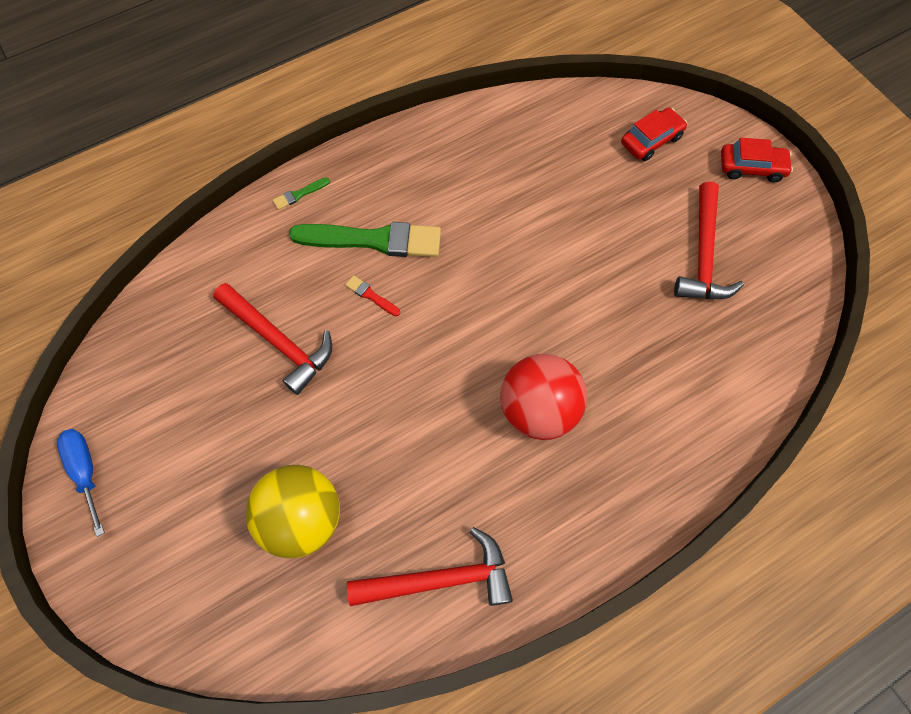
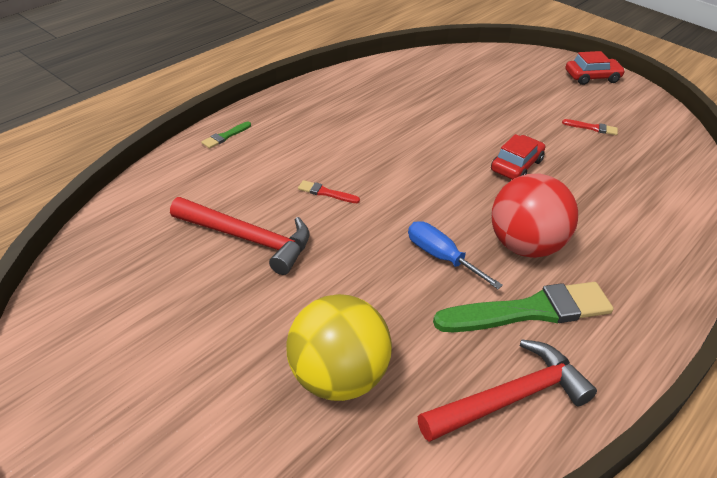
camera: 20 degrees left, 25 degrees down
blue screwdriver [57,429,105,537] -> blue screwdriver moved to [408,221,503,289]
green brush [289,222,441,257] -> green brush moved to [433,282,614,332]
red car [621,108,687,161] -> red car moved to [491,134,545,180]
red hammer [674,181,744,299] -> red brush [562,119,618,135]

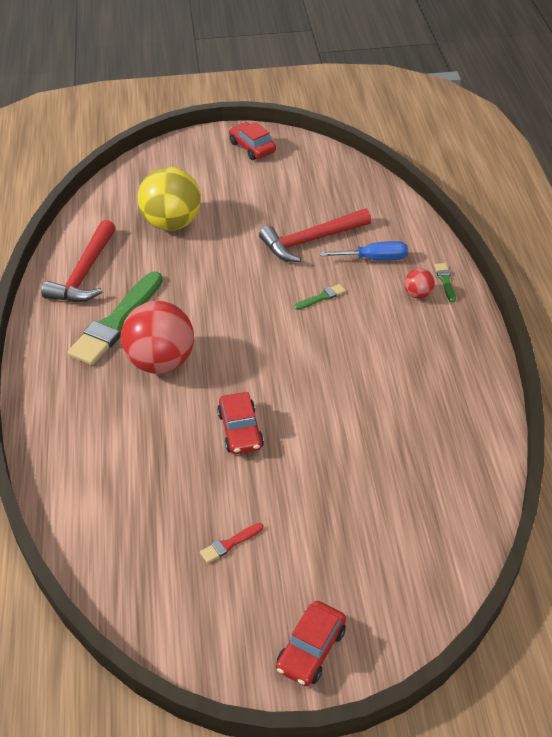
camera: 135 degrees right, 5 degrees up
red brush [298,180,360,203] -> green brush [295,284,346,310]
blue screwdriver [408,221,503,289] -> blue screwdriver moved to [320,241,408,261]
none -> red car [229,122,276,160]
none -> red ball [404,268,435,299]

